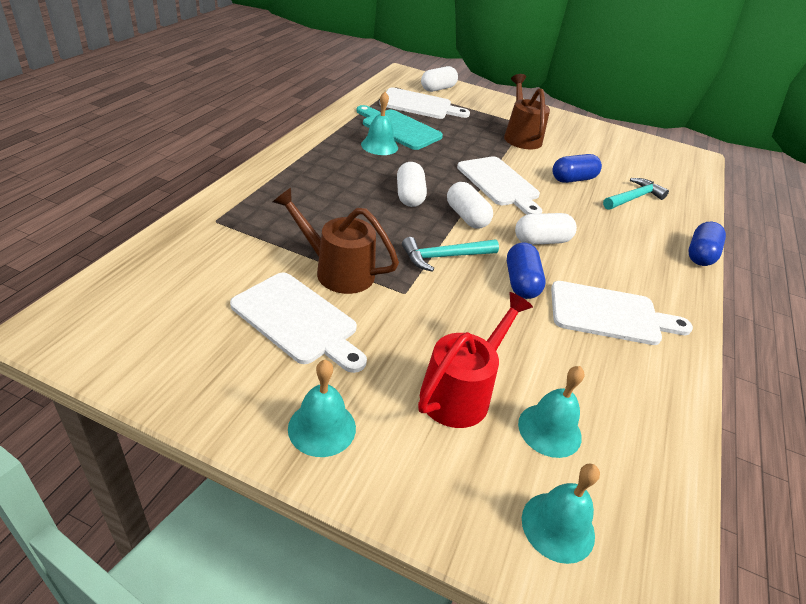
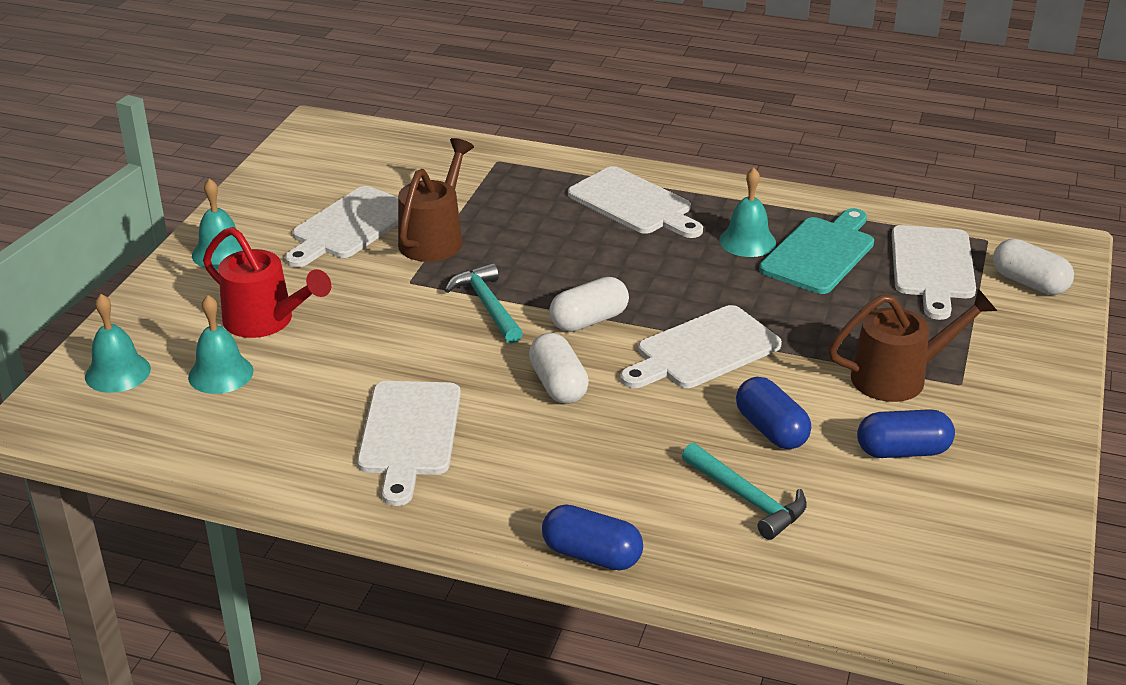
camera: 90 degrees right, 5 degrees down
white capsule [397,162,427,207] -> none
blue capsule [507,242,545,299] -> blue capsule moved to [857,409,955,458]
none -> white cutting board [568,166,703,238]

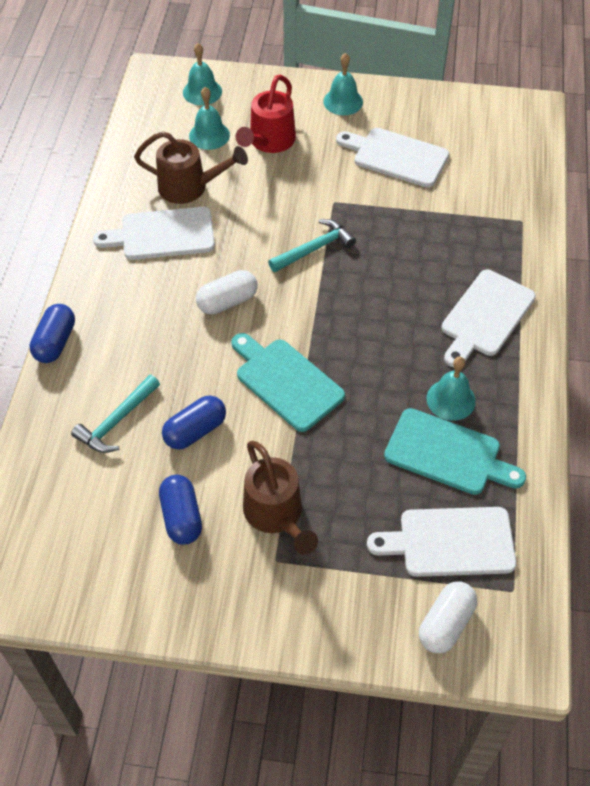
camera: 80 degrees right, 20 degrees up
brown watering can [398,138,474,262] -> brown watering can moved to [134,131,248,204]
white capsule [549,277,629,332] -> none
white cutting board [620,305,782,388] -> turquoise cutting board [231,333,345,432]

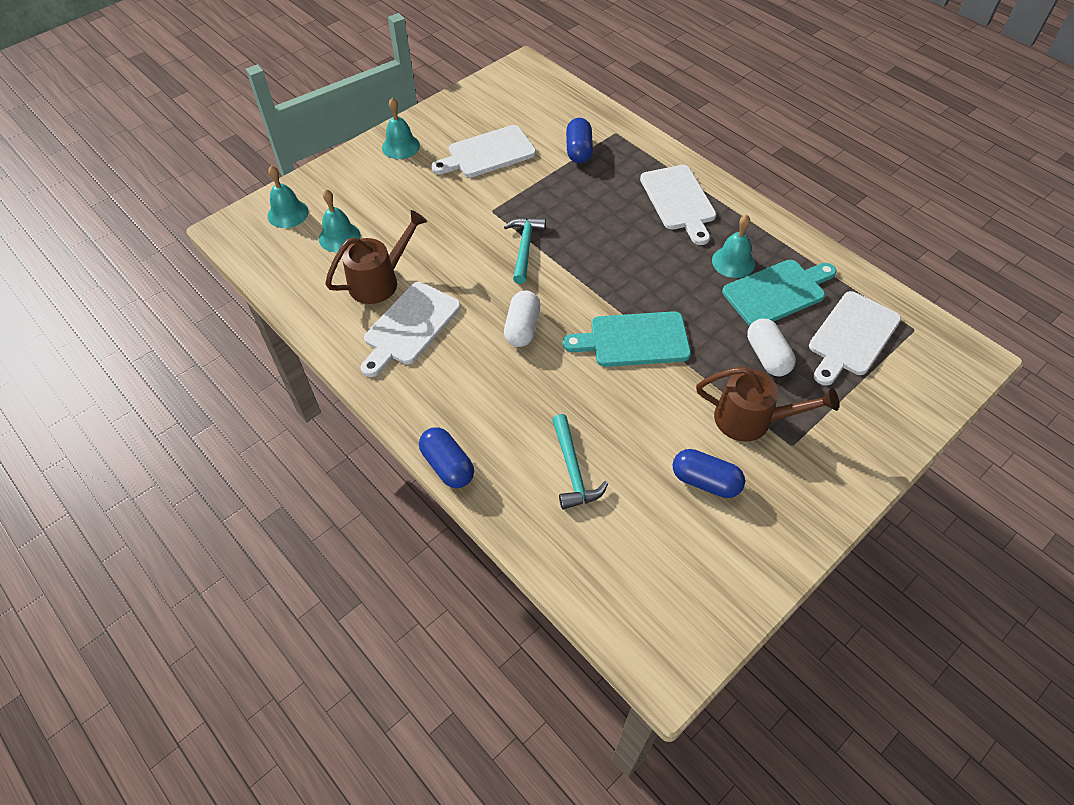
camera: 50 degrees left, 0 degrees up
blue capsule [162,396,226,450] -> blue capsule moved to [566,118,593,163]
red watering can [236,75,296,153] -> none
white capsule [419,581,477,654] -> white capsule moved to [747,319,796,376]

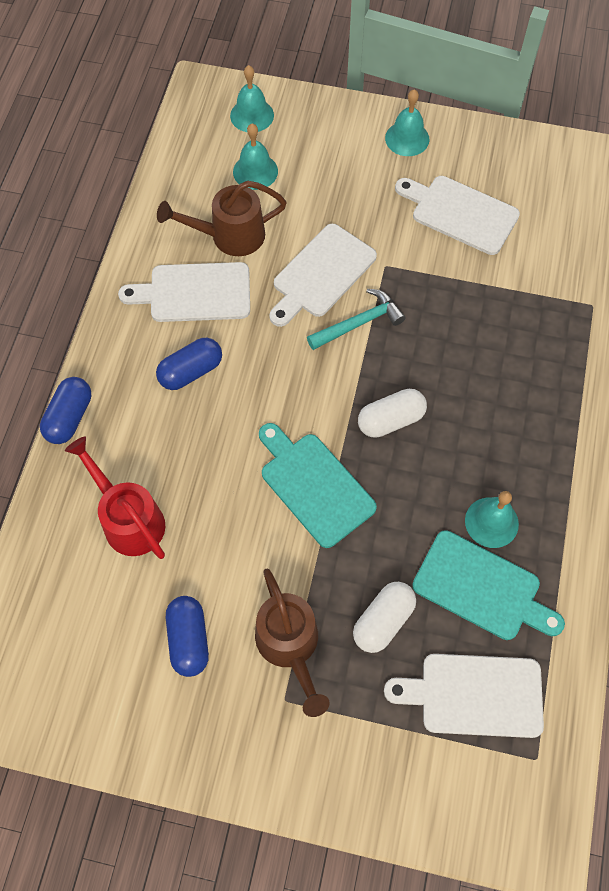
camera: 55 degrees right, 10 degrees up
brown watering can [325,210,427,304] -> brown watering can turned 150 degrees clockwise [157,181,287,256]
white capsule [504,290,540,347] -> white capsule moved to [358,389,427,438]
turquoise hammer [552,414,608,510] -> red watering can [65,437,165,559]
blue capsule [566,118,593,163] -> blue capsule moved to [156,338,222,390]
white cutting board [640,165,716,245] -> white cutting board moved to [269,224,377,327]

